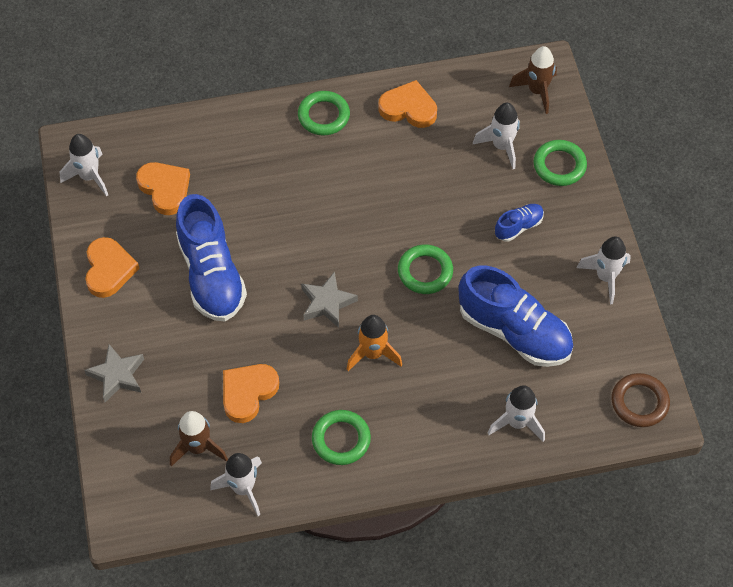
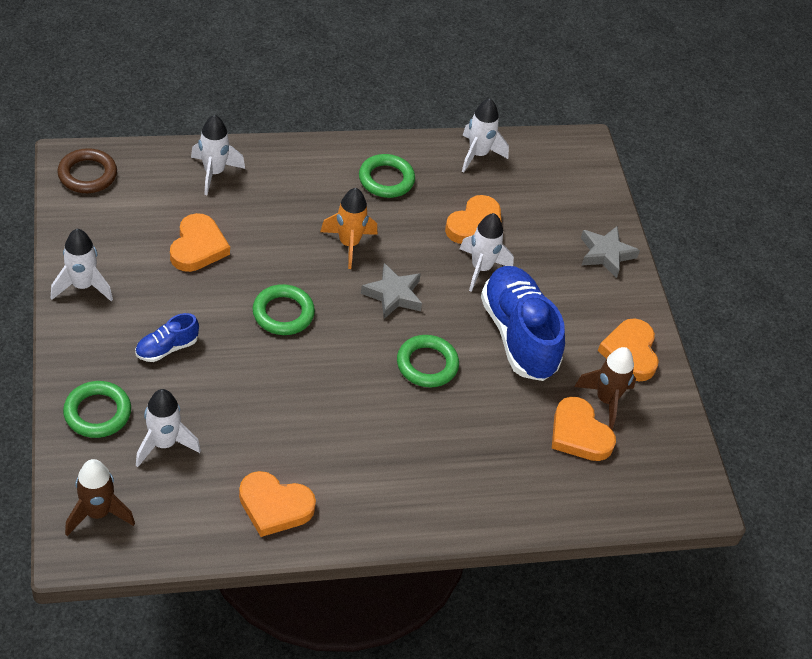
camera: 175 degrees right, 10 degrees down
white rocket [60,134,108,196] -> white rocket moved to [460,213,514,292]
brown rocket [170,411,228,467] -> brown rocket moved to [574,347,636,429]
green ring [298,91,350,135] -> green ring moved to [397,335,459,387]
blue shoe [459,265,573,367] -> orange heart [170,213,230,272]

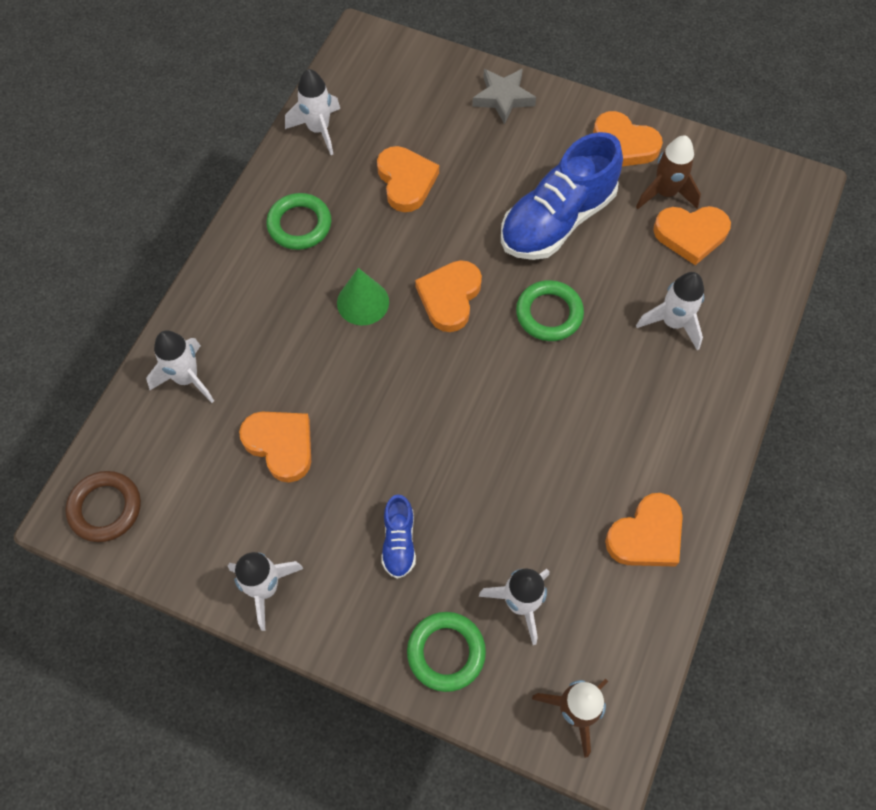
camera: 50 degrees left, 15 degrees up
green ring [253,284,315,335] -> none
orange rocket [320,188,377,269] -> green cone [337,268,389,326]
grey star [361,263,422,319] -> orange heart [415,260,482,332]
white rocket [460,213,514,292] -> white rocket moved to [636,272,704,350]
blue shoe [481,266,565,381] -> blue shoe turned 60 degrees counterclockwise [501,132,623,260]

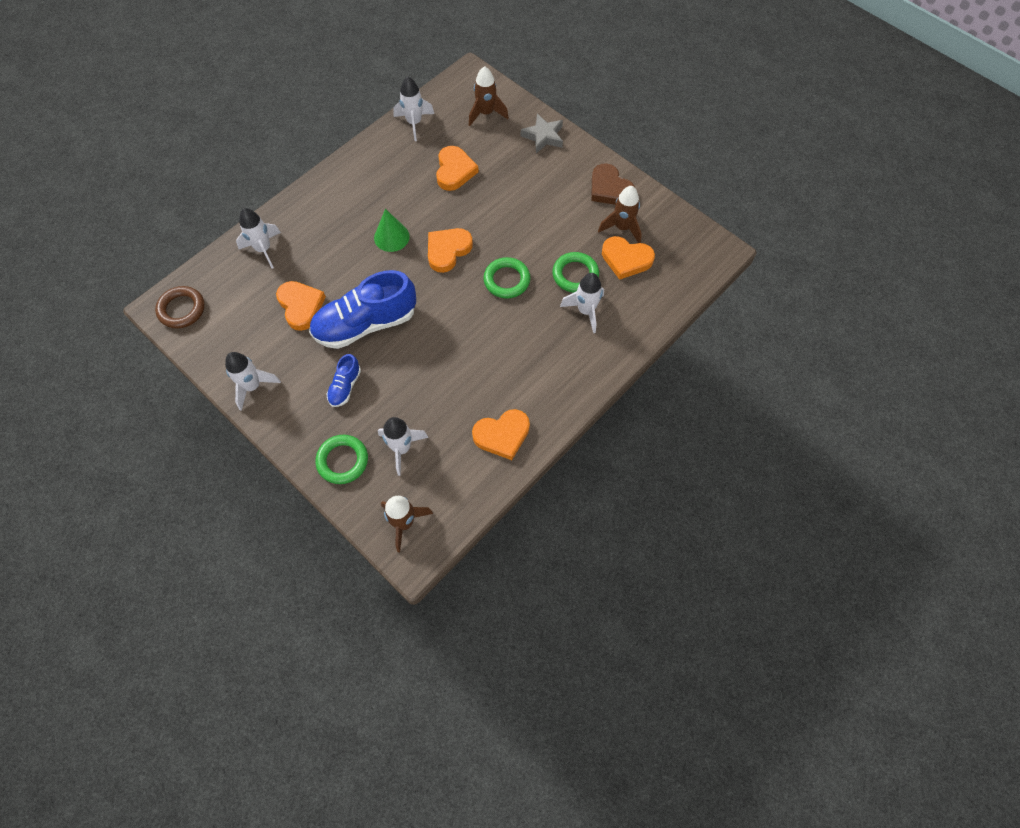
camera: 20 degrees right, 0 degrees up
green ring [266,193,331,250] -> green ring moved to [552,252,599,293]
blue shoe [501,132,623,260] -> blue shoe moved to [309,270,416,349]
orange heart [593,111,663,166] -> brown heart [591,163,635,205]
none -> brown rocket [469,66,509,126]

